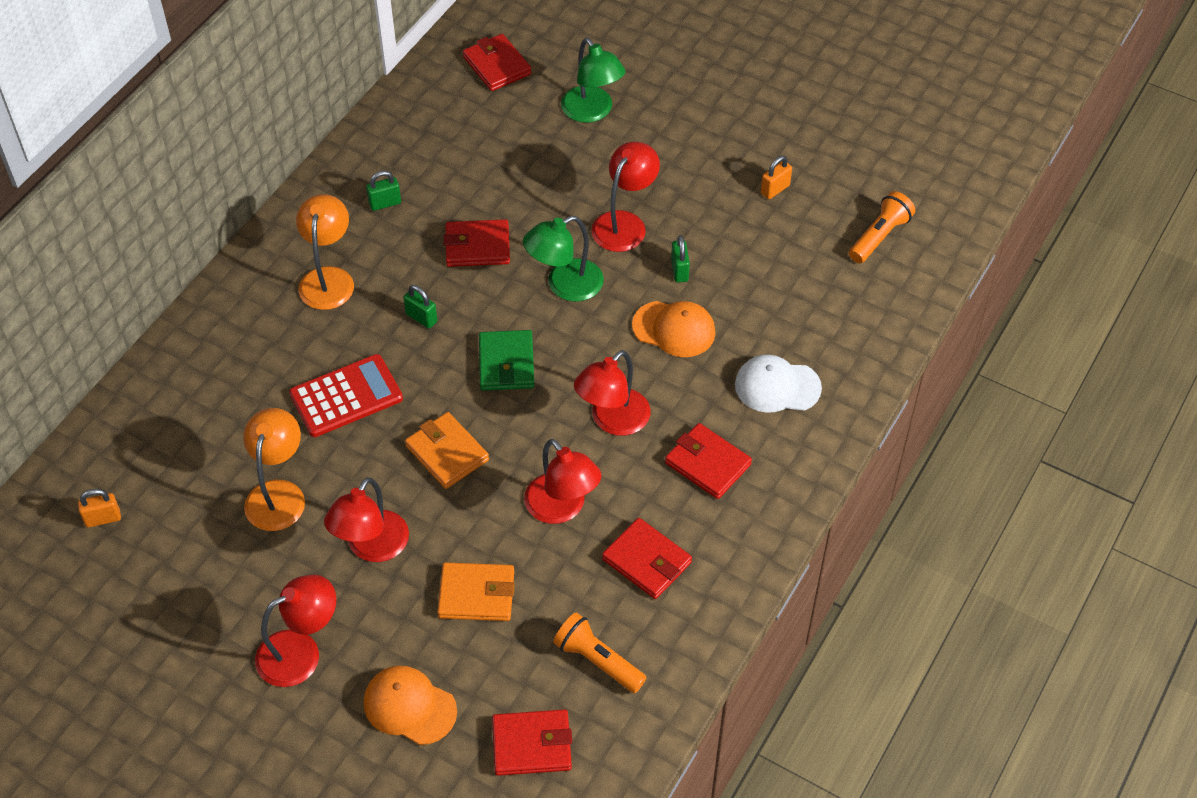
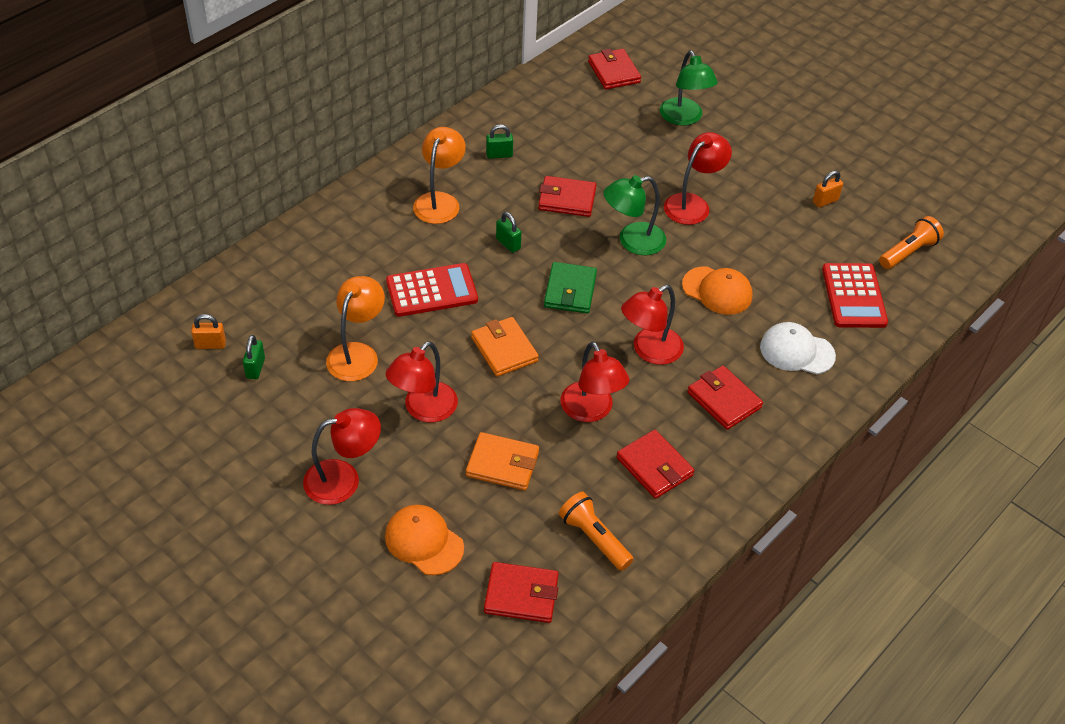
camera: 10 degrees right, 5 degrees down
green padlock [671,235,690,282] -> green padlock moved to [243,335,265,379]
none -> red calculator [822,263,888,328]

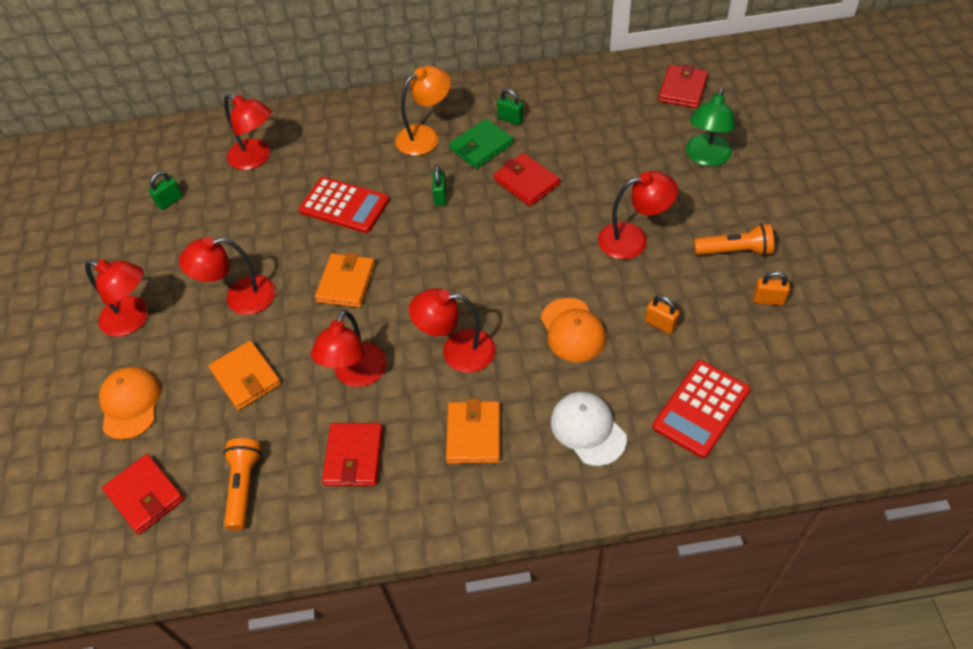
camera: 45 degrees right, 5 degrees up
orange padlock [191,314,226,349] -> orange padlock moved to [645,295,679,334]
orange lamp [326,276,385,381] -> none
green wallet [544,262,597,313] -> green wallet moved to [449,119,514,169]
green lamp [603,175,666,255] -> none
red wallet [687,366,763,430] -> orange wallet [446,398,500,464]
orange flashlight [879,216,944,269] -> orange flashlight moved to [694,223,774,256]
none -> red lamp [224,94,271,170]

